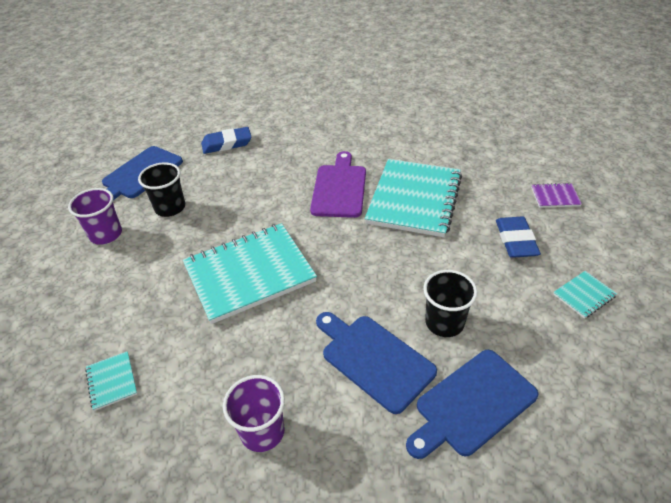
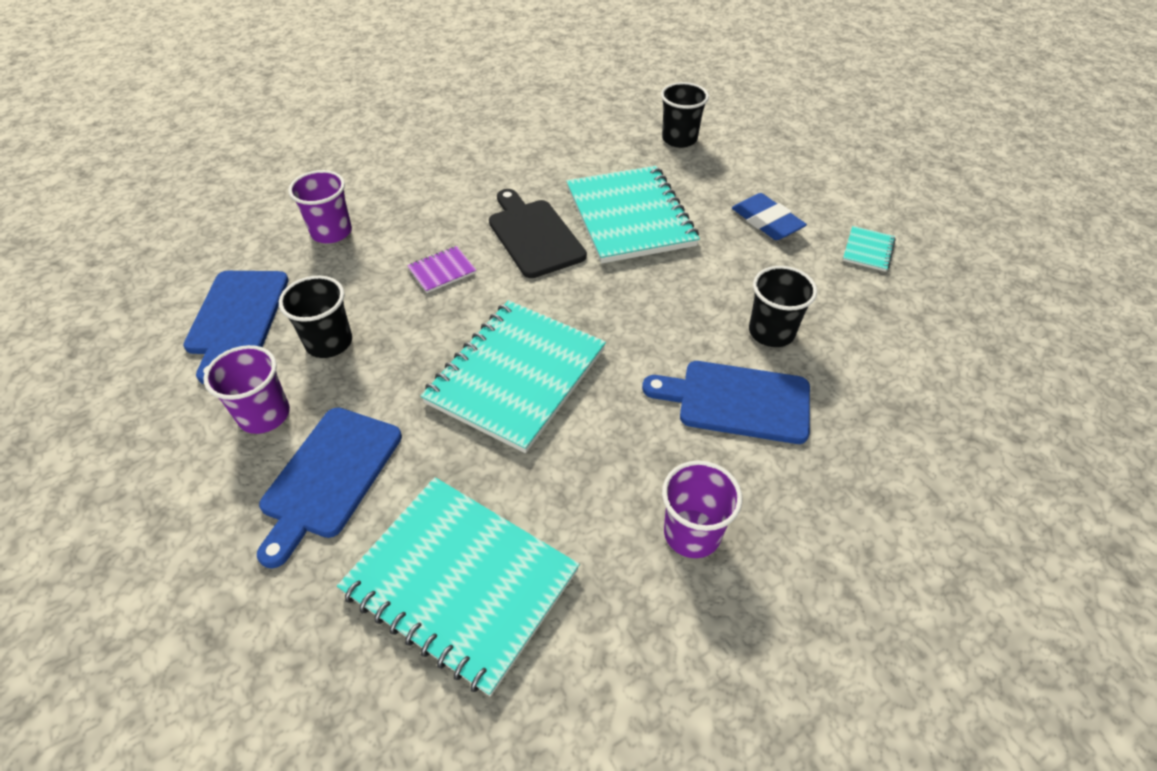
camera: 35 degrees left, 5 degrees up
turquoise notebook [85,351,137,411] -> turquoise notebook [337,477,580,697], size x2.41
blue eraser [201,127,251,154] -> purple cup [288,170,352,243]
purple cutting board [310,151,366,218] -> black cutting board [489,189,587,278]
blue cutting board [406,350,538,459] -> blue cutting board moved to [257,407,402,569]
purple notebook [531,183,582,208] -> purple notebook moved to [407,246,476,293]
none -> black cup [661,82,709,148]

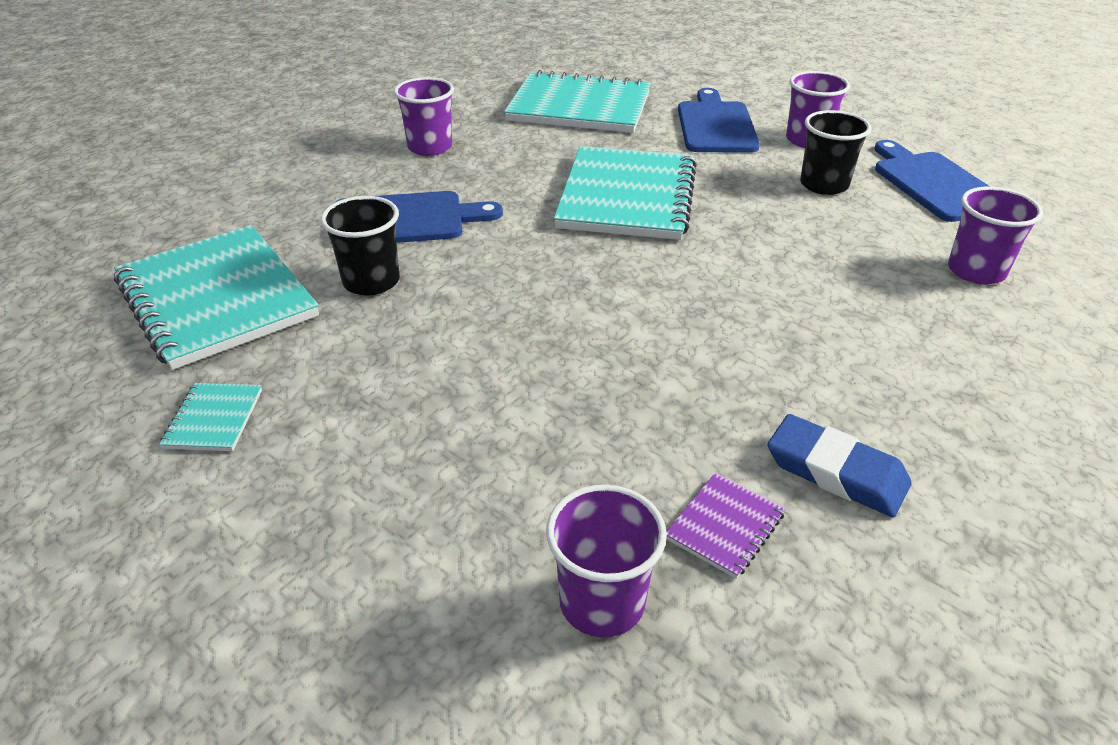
camera: 160 degrees right, 10 degrees down
purple notebook [407,246,476,293] -> purple notebook moved to [666,473,785,579]
black cutting board [489,189,587,278] -> none
turquoise notebook [566,166,700,264] -> turquoise notebook moved to [114,225,319,370]
black cup [661,82,709,148] -> purple cup [546,485,667,637]
blue eraser [732,193,807,240] -> blue eraser moved to [767,414,912,517]

